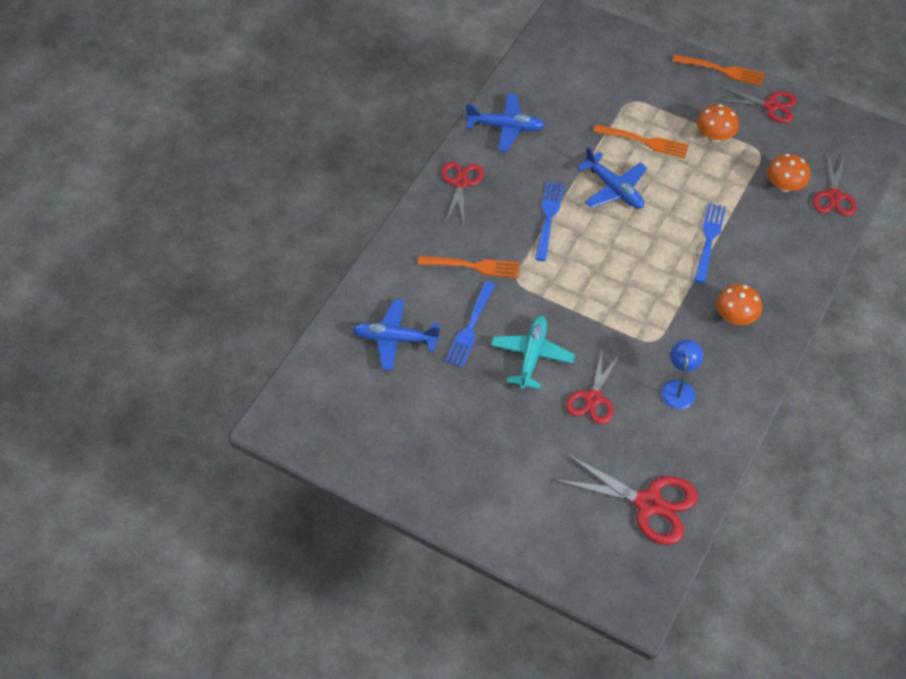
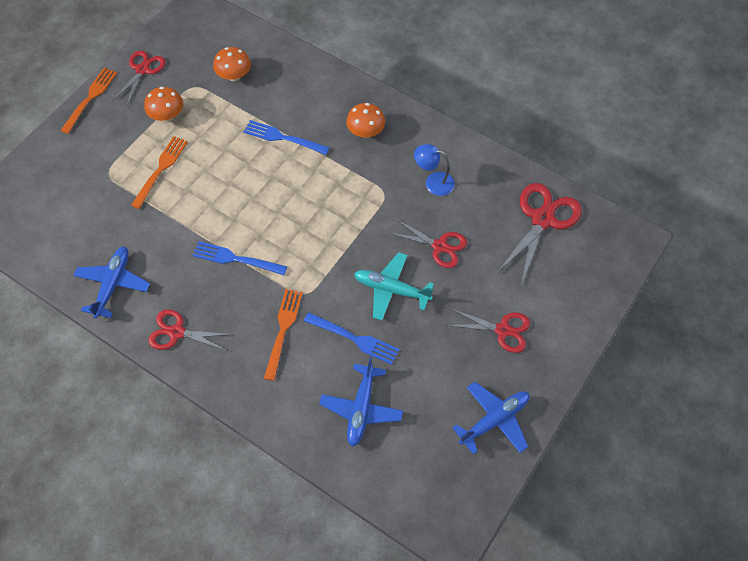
camera: 85 degrees left, 5 degrees up
blue plane [577,147,647,209] -> blue plane moved to [452,382,530,455]
red scissors [813,154,856,216] -> red scissors moved to [447,309,530,353]

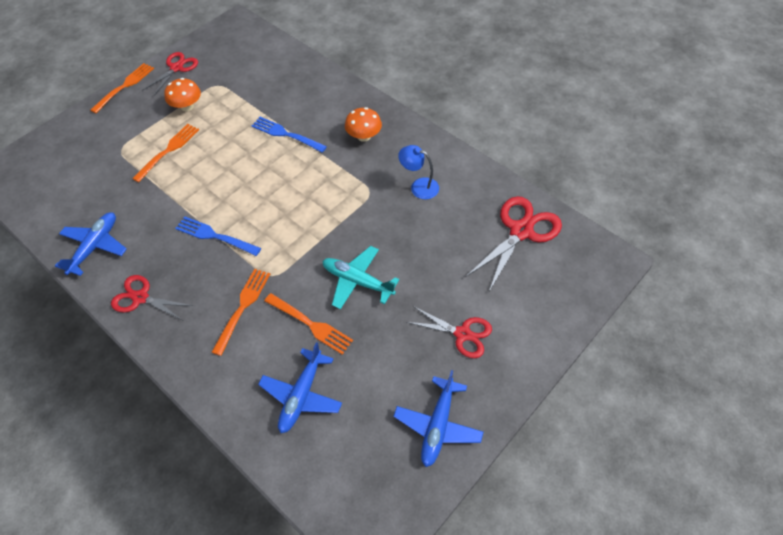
camera: 10 degrees right, 5 degrees down
orange mushroom [213,47,251,81] -> none
blue fork [304,312,400,365] -> orange fork [264,293,353,355]
red scissors [389,219,467,268] -> none
blue plane [452,382,530,455] -> blue plane turned 135 degrees clockwise [393,370,483,467]

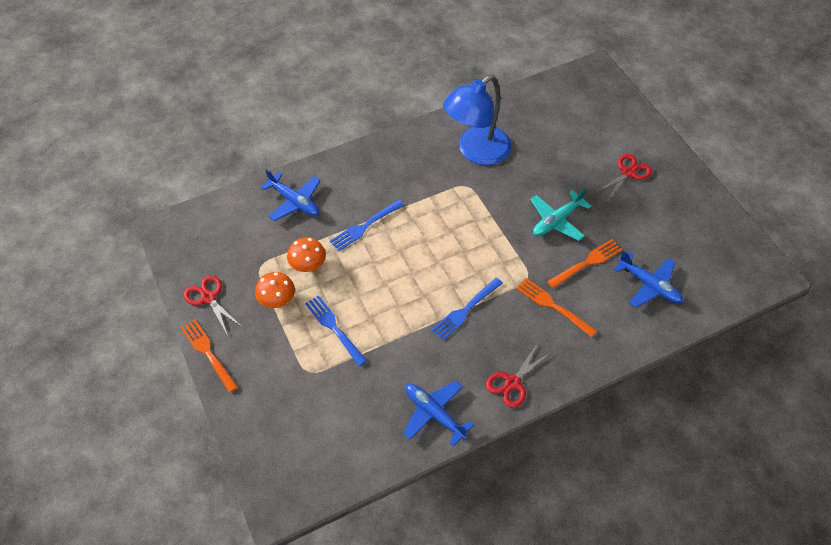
camera: 70 degrees left, 0 degrees up
orange fork [132,124,199,182] -> blue fork [305,295,367,366]
orange mushroom [345,107,382,142] -> orange mushroom moved to [287,237,326,272]
blue plane [393,370,483,467] -> blue plane moved to [261,169,321,221]
blue lamp [398,145,439,199] -> blue lamp [443,75,512,165], size x2.08
red scissors [466,196,562,291] -> none

